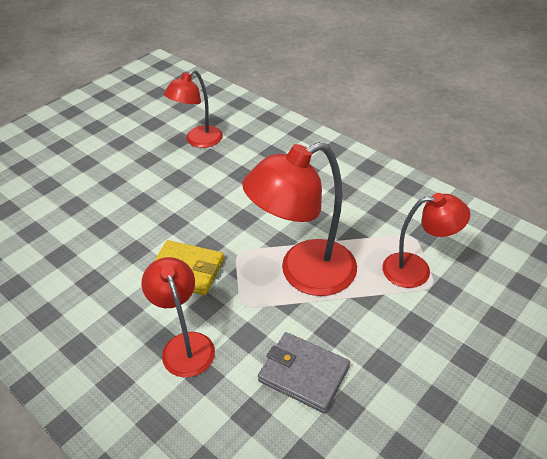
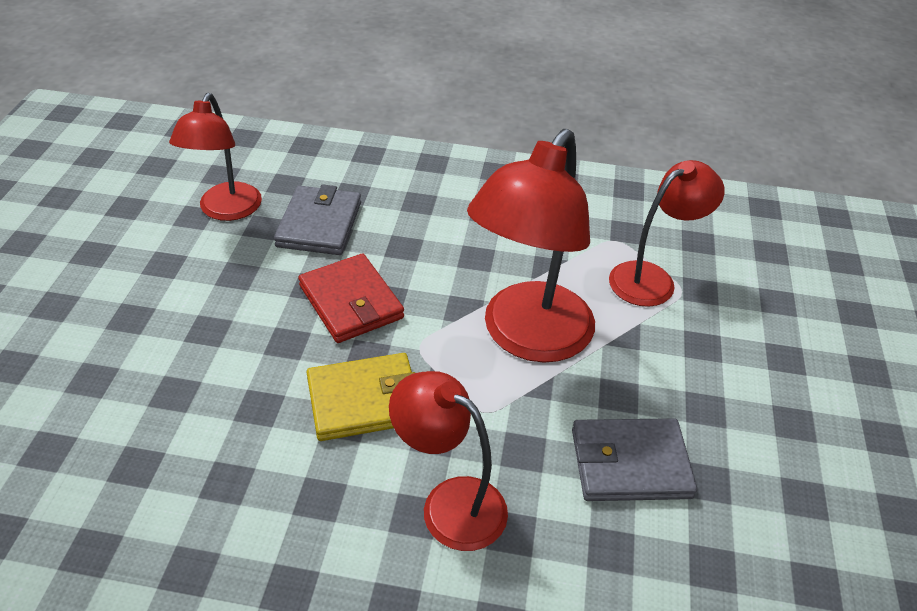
camera: 35 degrees left, 0 degrees up
none -> grey wallet [274,184,361,255]
none -> red wallet [298,253,404,343]

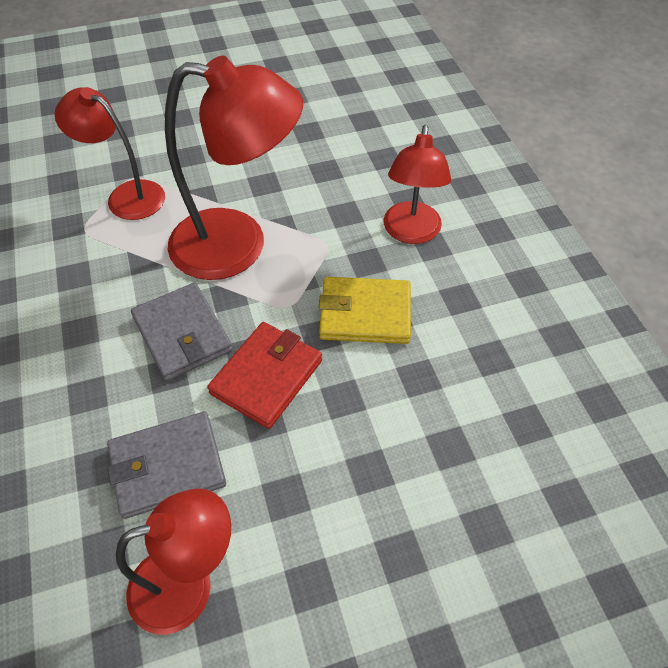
camera: 115 degrees left, 10 degrees up
yellow wallet [307,353,415,441] -> yellow wallet turned 45 degrees counterclockwise [319,277,411,344]
grey wallet [572,418,697,501] -> grey wallet moved to [131,283,233,381]

